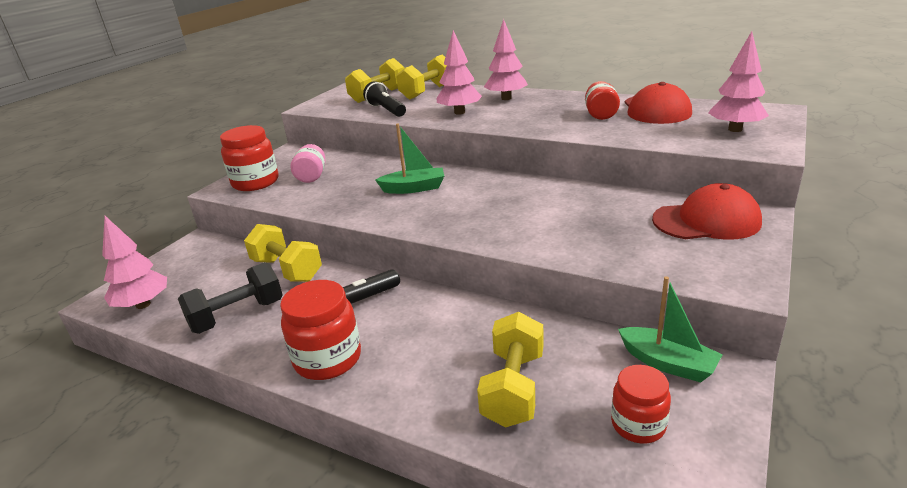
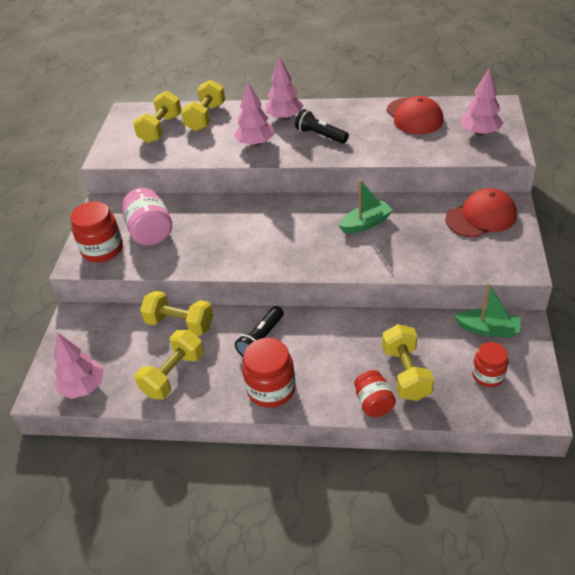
camera: 20 degrees left, 15 degrees up
black dumbbell [178,262,283,334] -> yellow dumbbell [135,330,204,400]
pink jar [291,144,326,183] -> pink jar [122,188,172,246], size x1.56
black flashlight [363,81,406,117] -> black flashlight moved to [295,109,349,144]
green boat [375,124,444,194] -> green boat moved to [339,179,393,233]
red jar [585,81,620,120] -> red jar moved to [354,370,396,417]

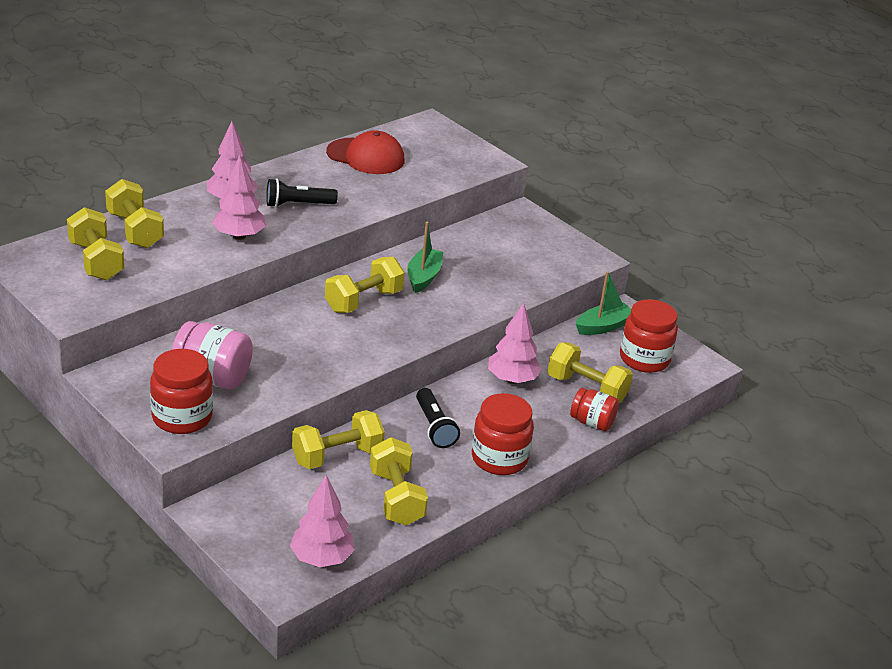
camera: 55 degrees left, 10 degrees down
red cap [445,188,517,238] -> none
pink tree [461,68,503,136] -> pink tree moved to [488,302,542,384]
red jar [472,342,509,387] -> red jar [620,299,678,373], size x1.56
none -> yellow dumbbell [325,257,405,313]

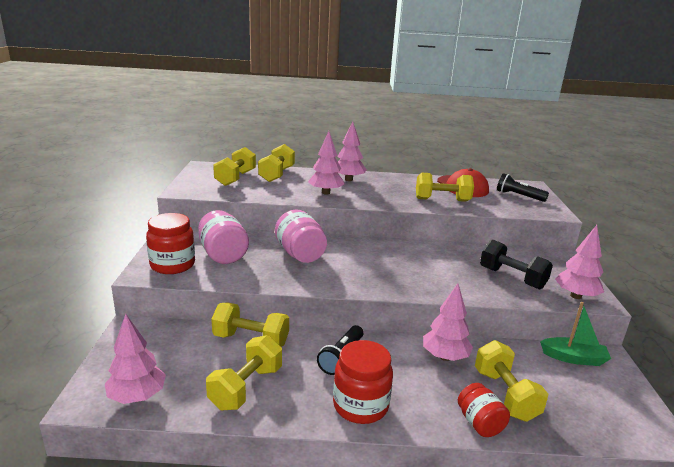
camera: 45 degrees right, 10 degrees down
black flashlight [266,178,338,208] -> black flashlight moved to [497,173,549,202]
yellow dumbbell [325,257,405,313] -> yellow dumbbell moved to [416,173,474,202]
green boat [407,222,443,293] -> none
red jar [620,299,678,373] -> none
none -> pink jar [275,210,327,263]
none -> black dumbbell [480,239,553,290]
none -> pink tree [555,225,604,299]

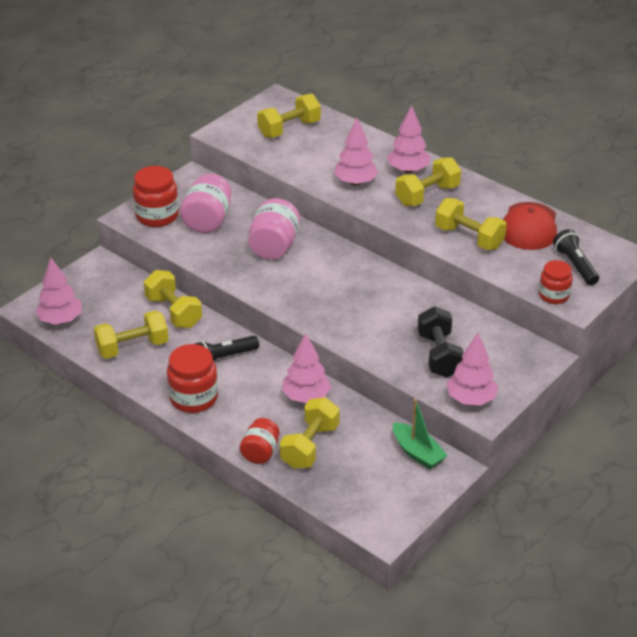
camera: 40 degrees right, 15 degrees up
yellow dumbbell [258,144,295,182] -> yellow dumbbell moved to [395,157,461,206]
none -> red jar [539,260,573,304]

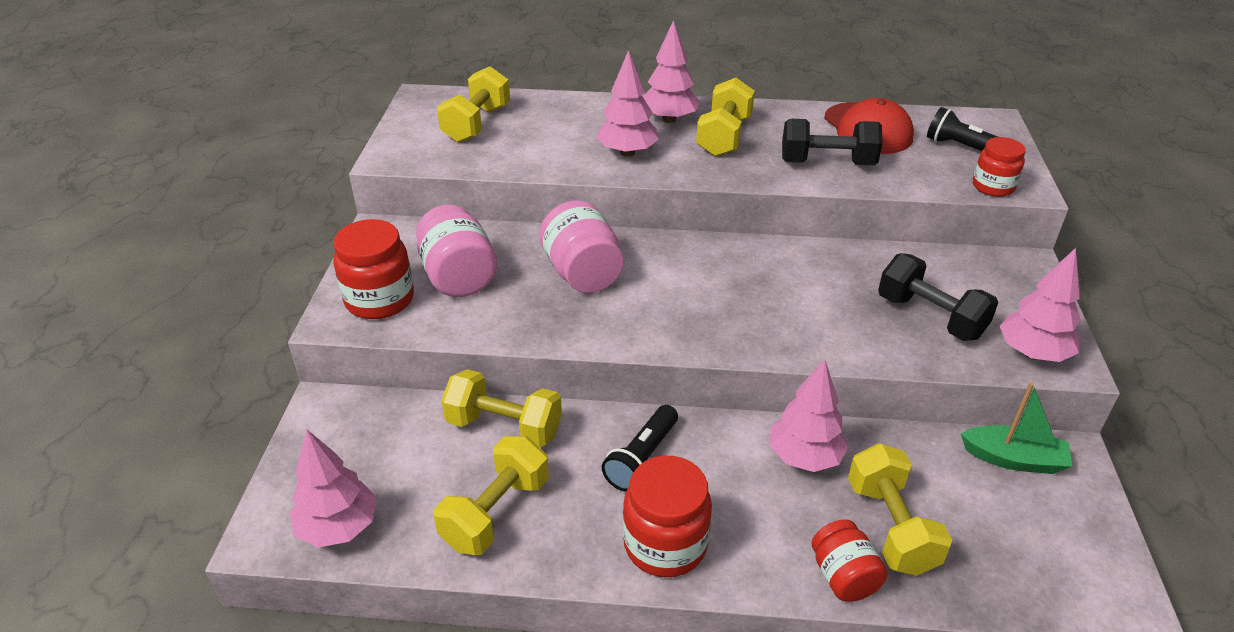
camera: 35 degrees left, 0 degrees up
yellow dumbbell [435,198,507,250] -> black dumbbell [782,119,883,165]

